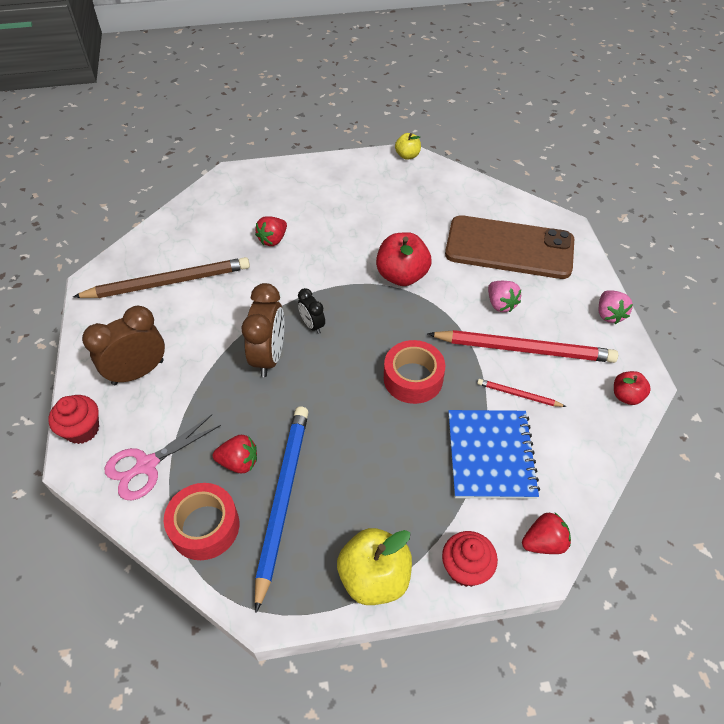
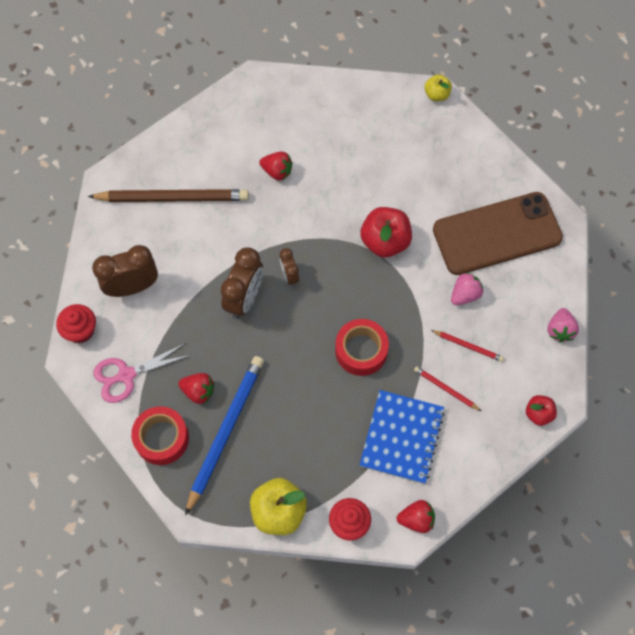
camera: 15 degrees right, 15 degrees up
red strawberry [255,216,287,246] -> red strawberry turned 120 degrees counterclockwise [259,152,292,181]
black clock [298,288,325,334] -> brown clock [279,248,299,286]
red pencil [427,330,618,363] -> red pencil [431,330,504,362], size x0.46
brown phone [445,215,574,279] -> brown phone turned 45 degrees counterclockwise [433,192,563,275]
pink strawberry [488,281,521,312] -> pink strawberry turned 120 degrees counterclockwise [451,272,483,305]

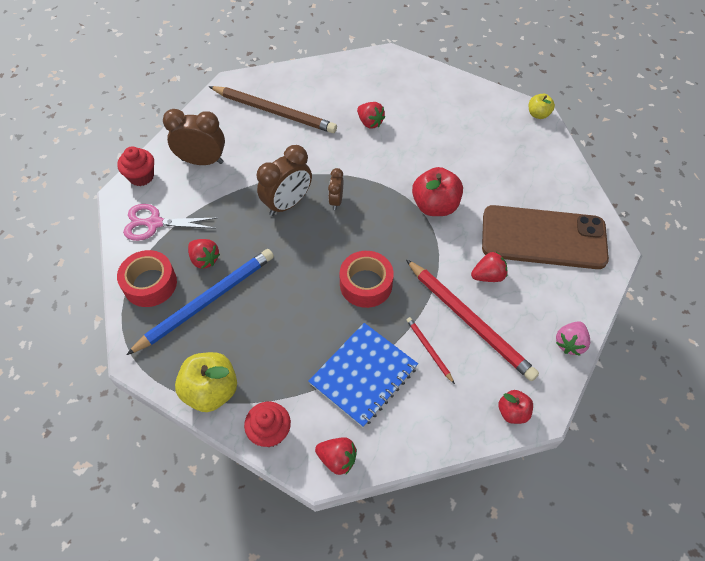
camera: 25 degrees right, 10 degrees down
red pencil [431,330,504,362] -> red pencil [406,259,539,381], size x2.19
pink strawberry [451,272,483,305] -> red strawberry [471,252,508,282]

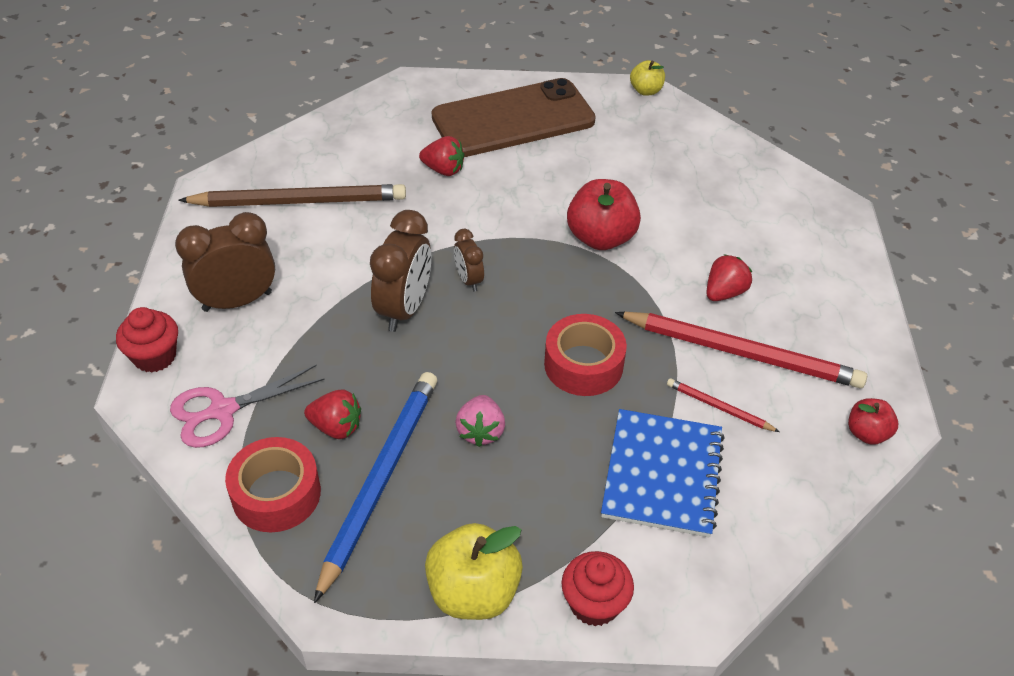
camera: 30 degrees left, 10 degrees down
red strawberry [315,437,357,475] -> none
brown phone [482,205,609,269] -> brown phone moved to [432,78,596,157]
pink strawberry [556,321,590,356] -> pink strawberry moved to [455,395,505,447]

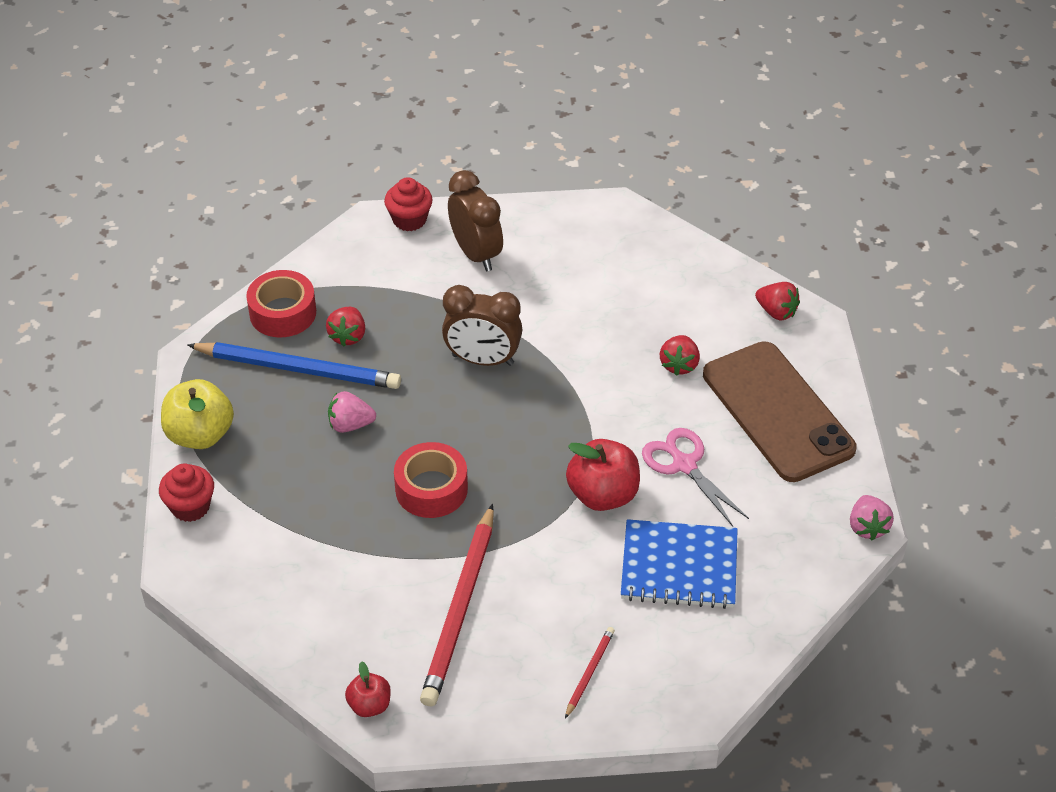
camera: 85 degrees right, 0 degrees up
pink scissors [170,364,325,448] -> pink scissors moved to [642,428,749,526]
brown pencil [178,184,406,207] -> none
brown clock [454,229,484,292] -> none
blue notebook [601,409,725,538] -> blue notebook moved to [621,519,738,609]
yellow apple [630,60,665,96] -> pink strawberry [850,495,894,541]
red pencil [667,378,780,432] -> red pencil moved to [565,627,615,719]
red strawberry [707,254,752,301] -> red strawberry moved to [755,282,800,321]

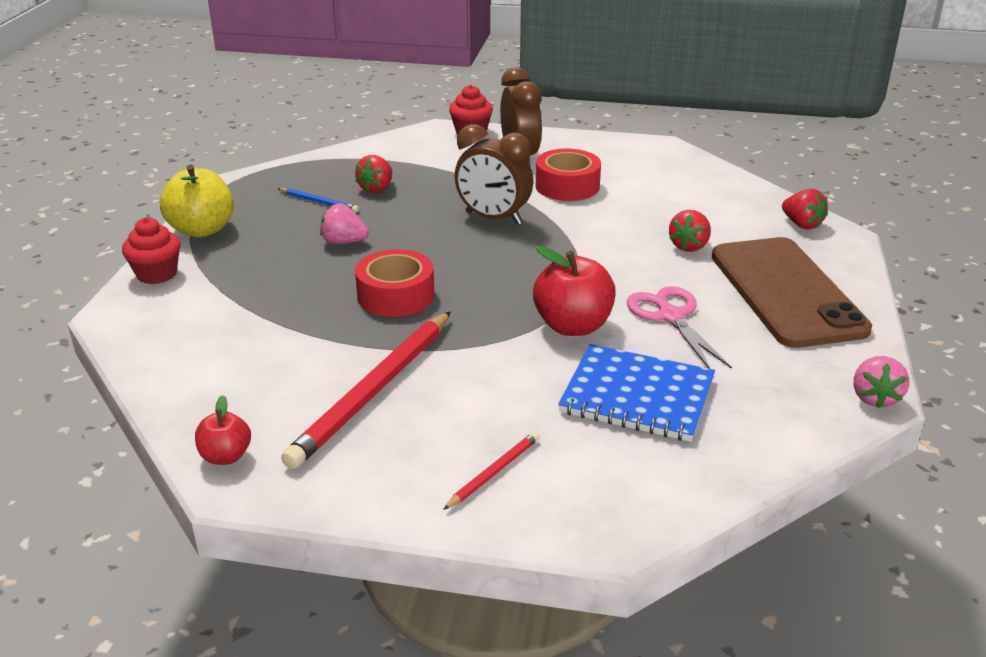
camera: 15 degrees right, 15 degrees down
blue pencil [187,342,401,389] -> blue pencil [278,188,359,212], size x0.46
red tape [246,270,316,337] -> red tape moved to [536,149,601,201]

